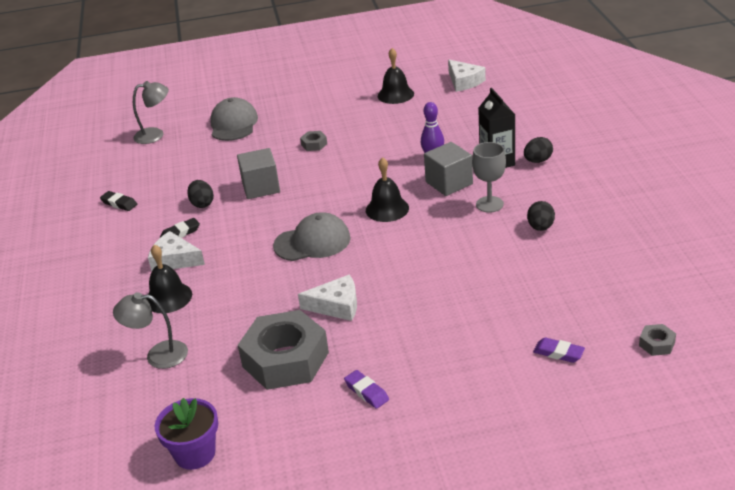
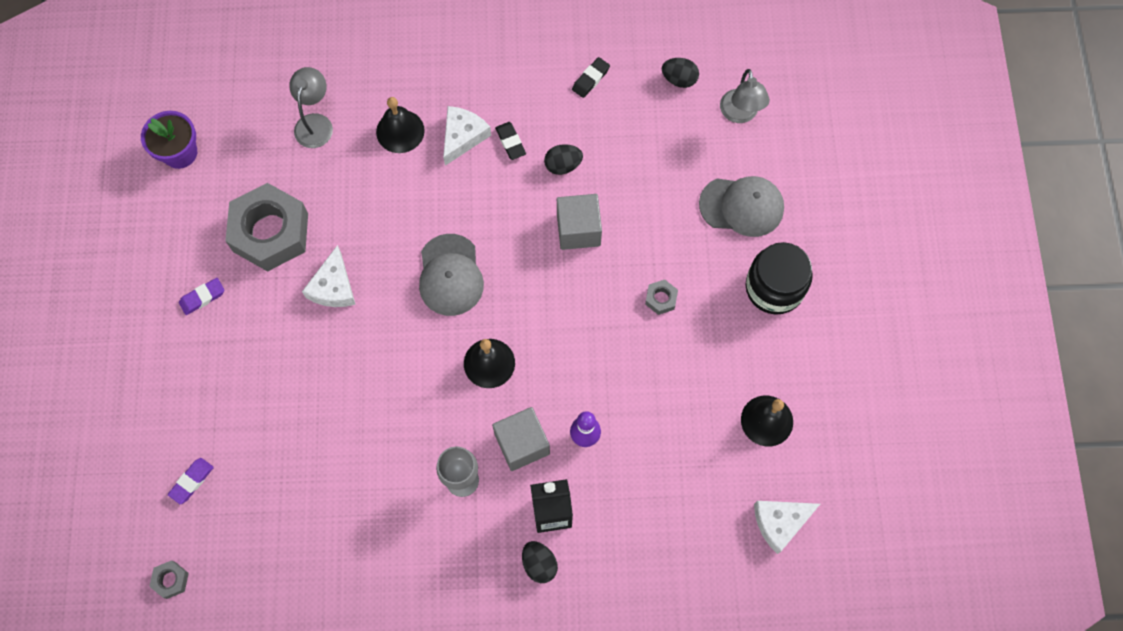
camera: 95 degrees right, 35 degrees up
black egg [527,201,555,231] -> black egg moved to [662,58,699,88]
none -> black jar [746,242,813,315]

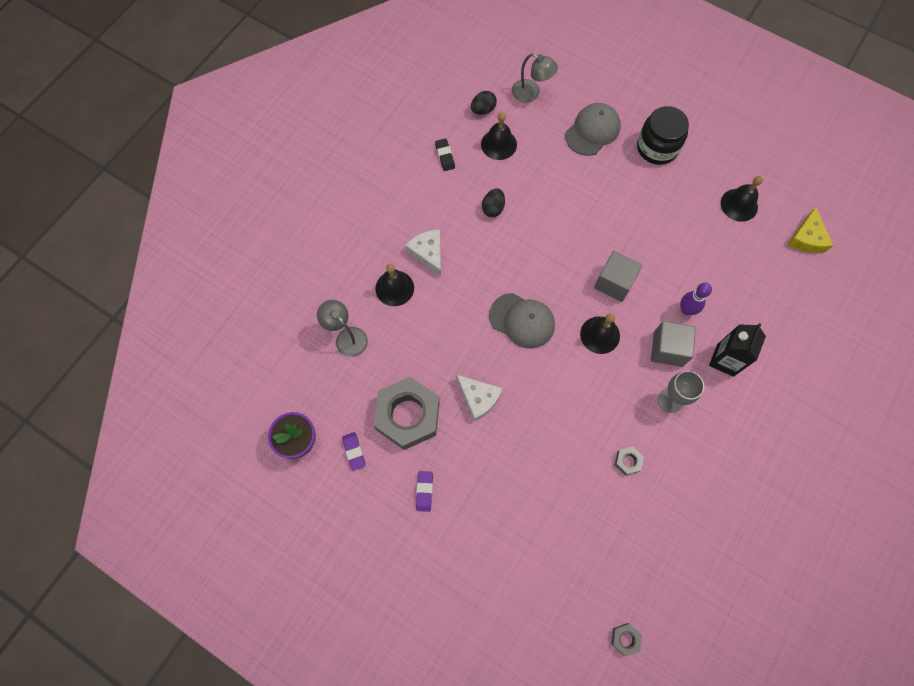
camera: 55 degrees left, 0 degrees up
purple eraser [168,458,214,504] -> purple eraser moved to [342,432,365,471]
black eraser [495,122,526,160] -> none
black egg [522,541,558,583] -> none
grey cube [557,194,602,250] -> grey cube moved to [594,250,642,302]
grey nut [645,280,678,315] -> grey nut moved to [615,447,644,475]
white cheese [754,501,820,554] -> yellow cheese [788,207,833,253]
none -> black bell [481,112,517,160]

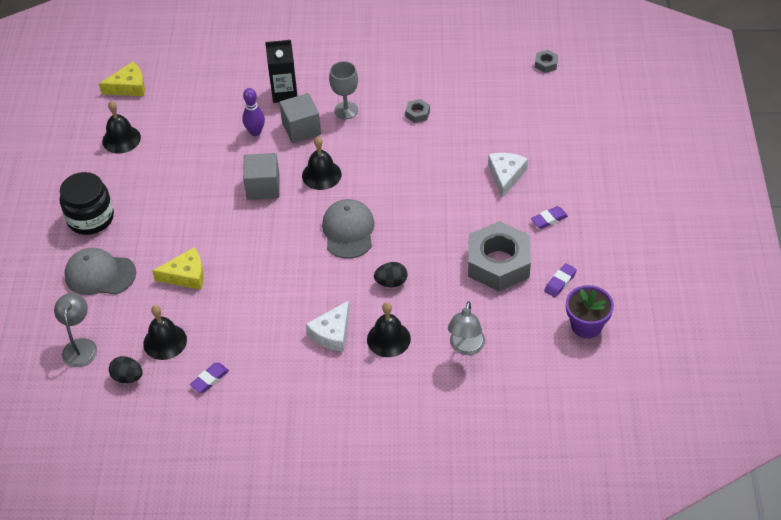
camera: 120 degrees left, 20 degrees down
black eraser [435,138,455,171] -> purple eraser [190,363,229,393]
white cheese [456,375,503,422] -> white cheese moved to [488,153,528,198]
black egg [482,188,505,217] -> black egg moved to [374,262,407,287]
none -> yellow cheese [152,247,204,290]

